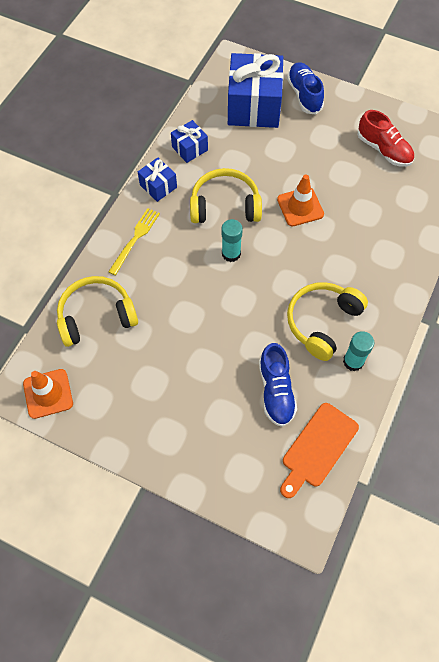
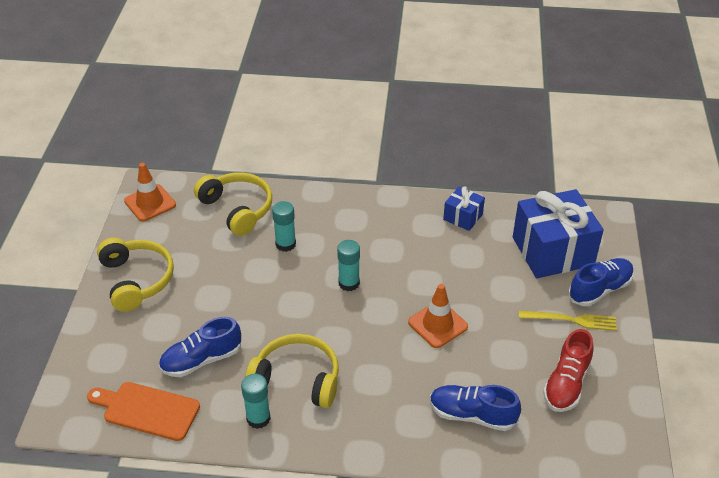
camera: 70 degrees right, 20 degrees down
yellow fork [108,208,160,275] -> yellow fork moved to [519,311,617,331]
blue gift [138,158,177,202] -> none
yellow headphones [190,168,262,223] -> yellow headphones moved to [97,238,174,312]
none -> turquoise glue stick [272,201,296,252]
none -> blue shoe [430,385,521,431]

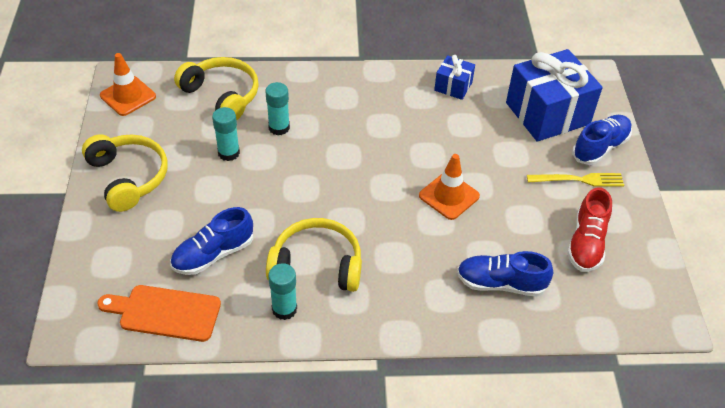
camera: 10 degrees left, 5 degrees up
turquoise glue stick [337,240,360,291] -> turquoise glue stick moved to [212,107,240,161]

